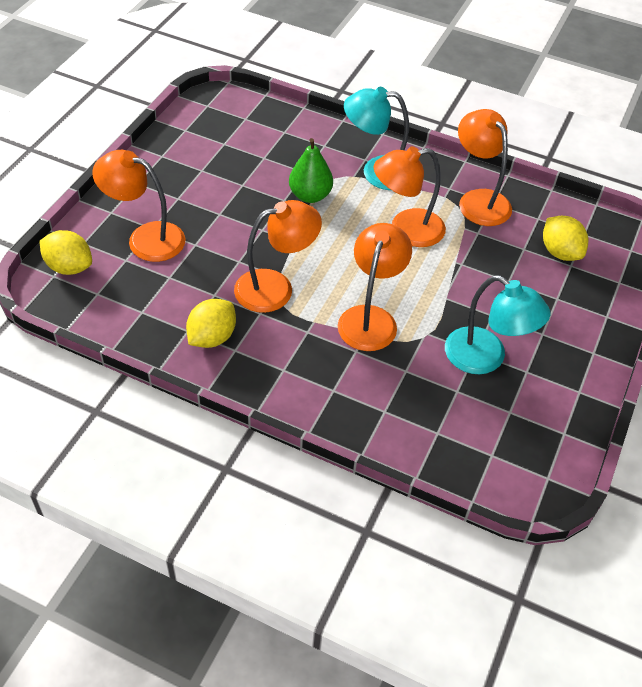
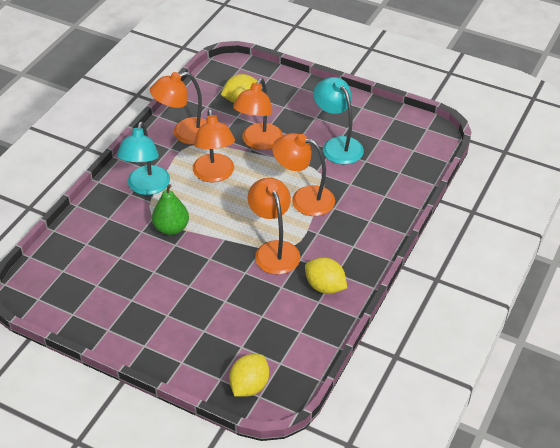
camera: 85 degrees left, 5 degrees down
orange lamp [92,150,185,262] -> orange lamp moved to [233,78,283,150]
turquoise lamp [445,275,550,374] -> turquoise lamp turned 75 degrees counterclockwise [314,77,364,165]

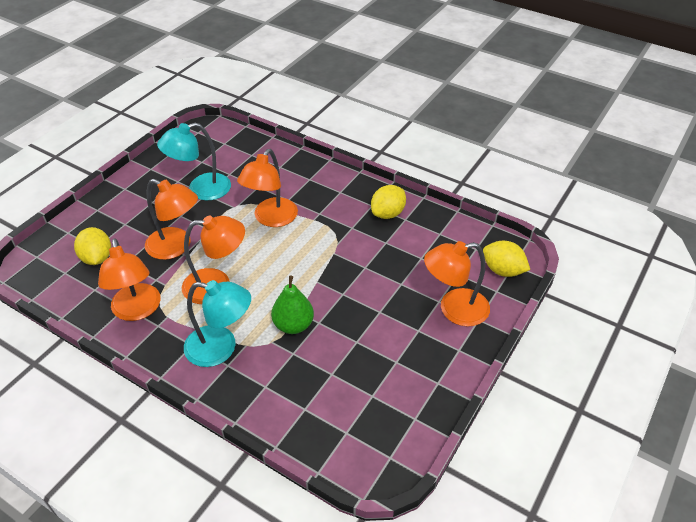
camera: 85 degrees left, 0 degrees up
orange lamp [248,178,300,275] -> orange lamp moved to [424,241,490,327]

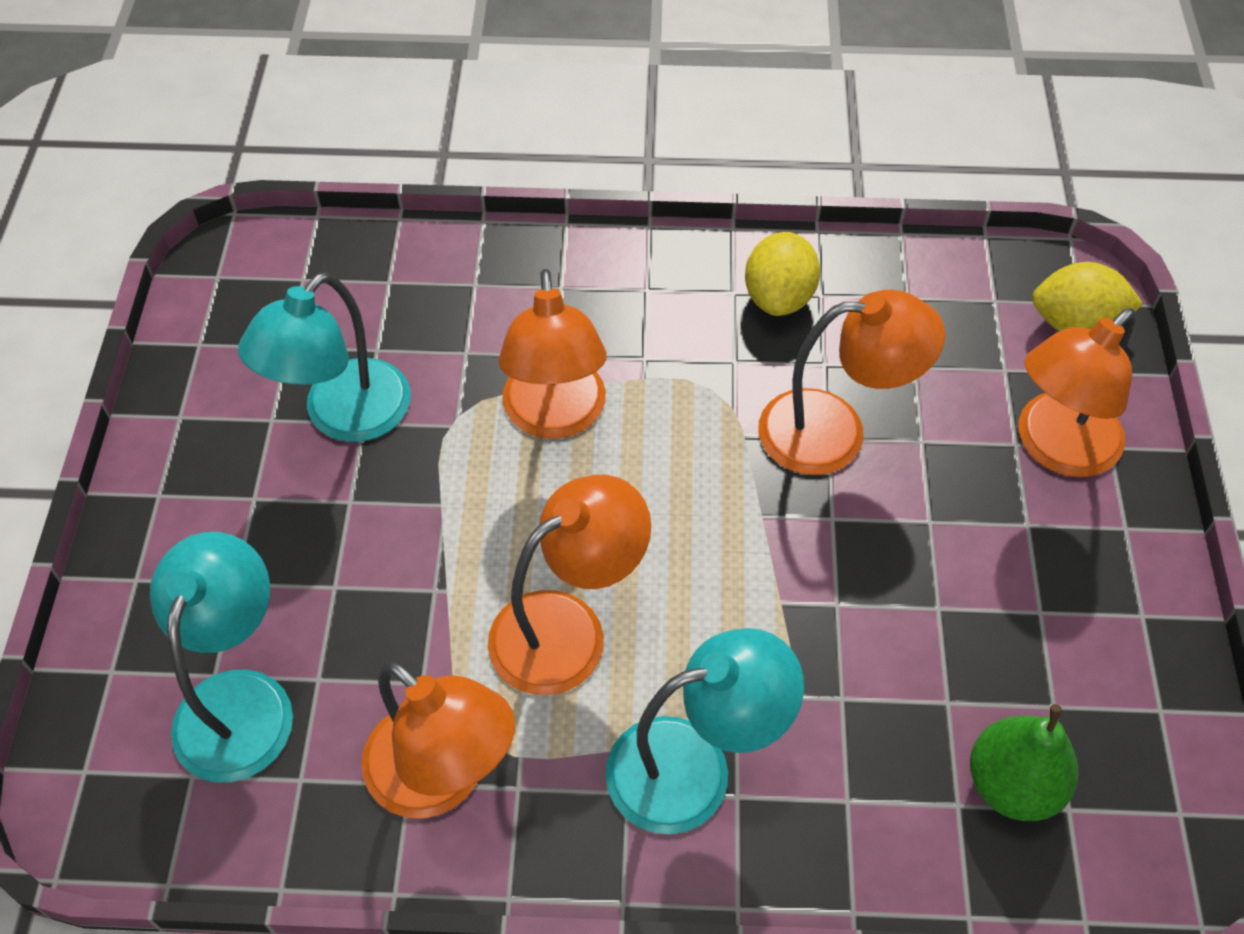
camera: 30 degrees left, 10 degrees up
yellow lemon [74,227,111,265] -> turquoise lamp [150,532,293,783]
orange lamp [145,179,198,260] -> orange lamp moved to [758,290,945,475]
green pear [271,275,314,334] -> green pear moved to [970,704,1079,821]

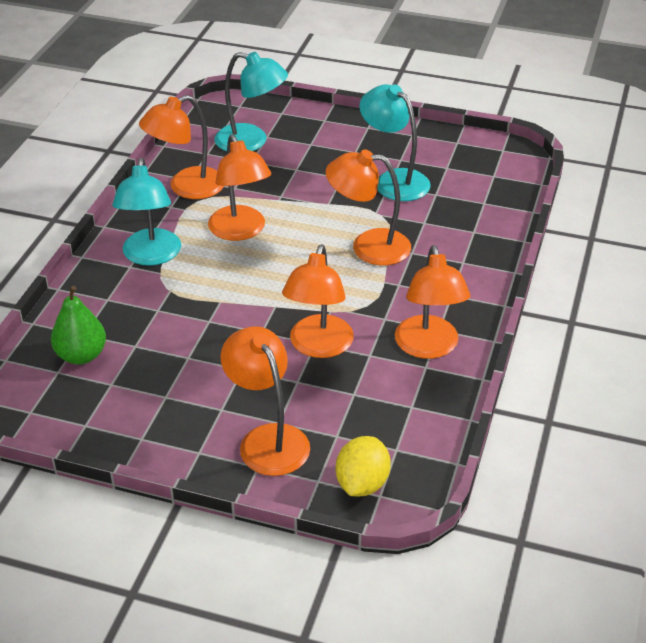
camera: 105 degrees right, 15 degrees down
yellow lemon [745,232,820,316] -> orange lamp [395,245,471,359]

